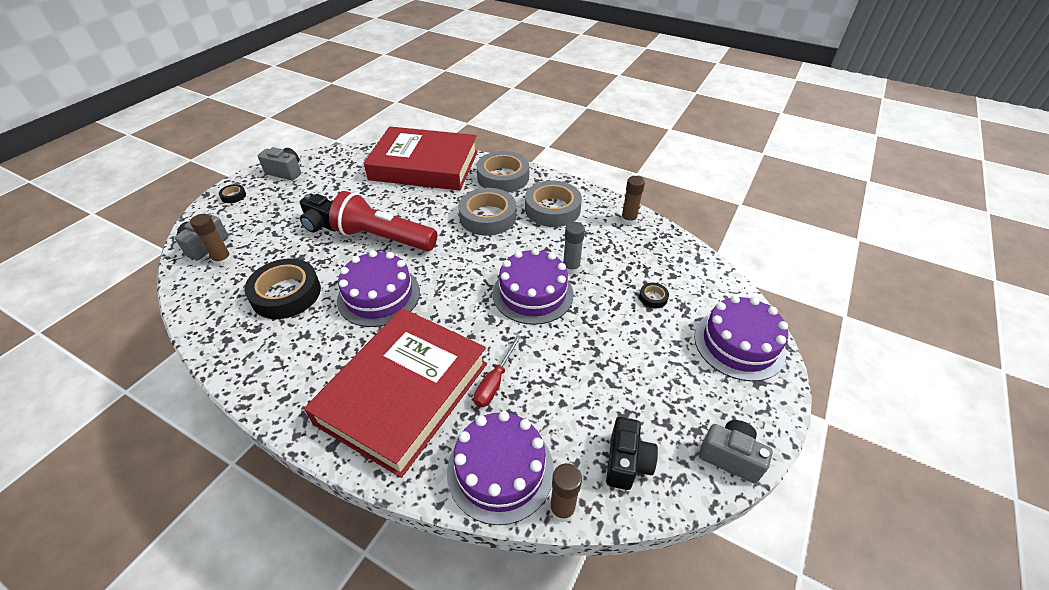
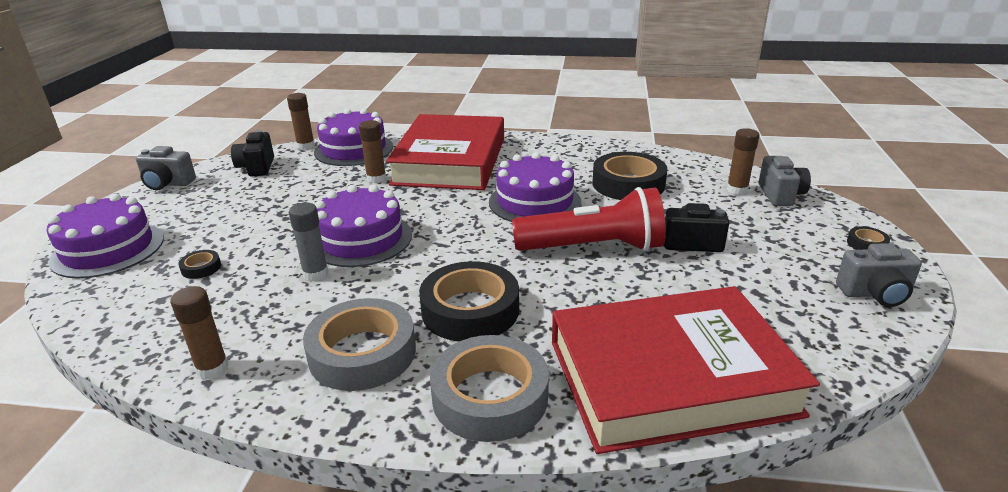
camera: 160 degrees right, 15 degrees down
grey tape [458,188,516,236] -> black tape [419,261,519,342]
red screwdriver [474,335,522,407] -> brown glue stick [359,120,386,183]

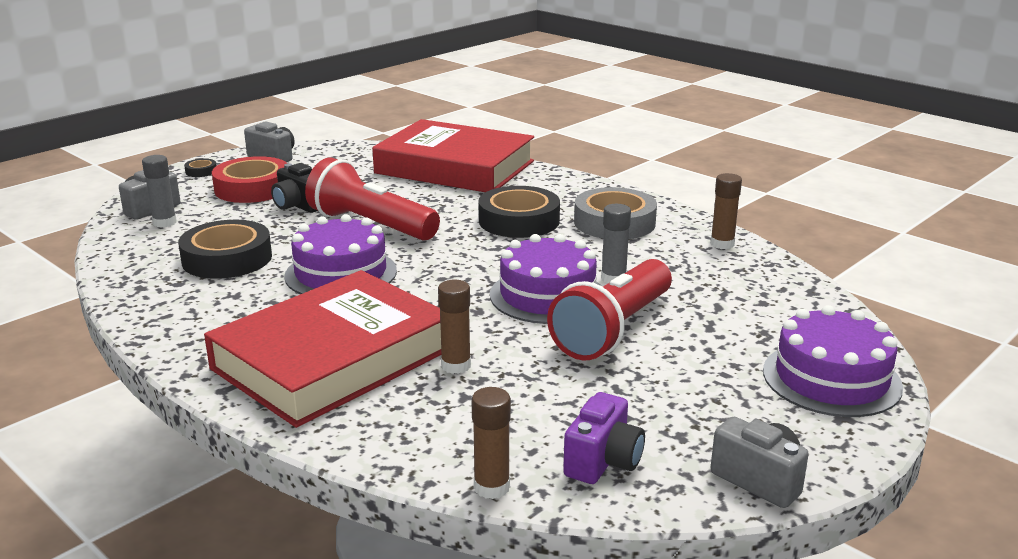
camera: 145 degrees left, 5 degrees down
black tape [178,250,221,279] -> none
black camera [231,130,274,176] -> purple camera [563,392,645,484]
purple cake [314,108,393,166] -> none
grey tape [430,335,549,442] -> none
brown glue stick [727,128,760,195] -> grey glue stick [142,155,177,228]
none -> red tape [212,156,288,203]
none -> red flashlight [547,259,672,360]

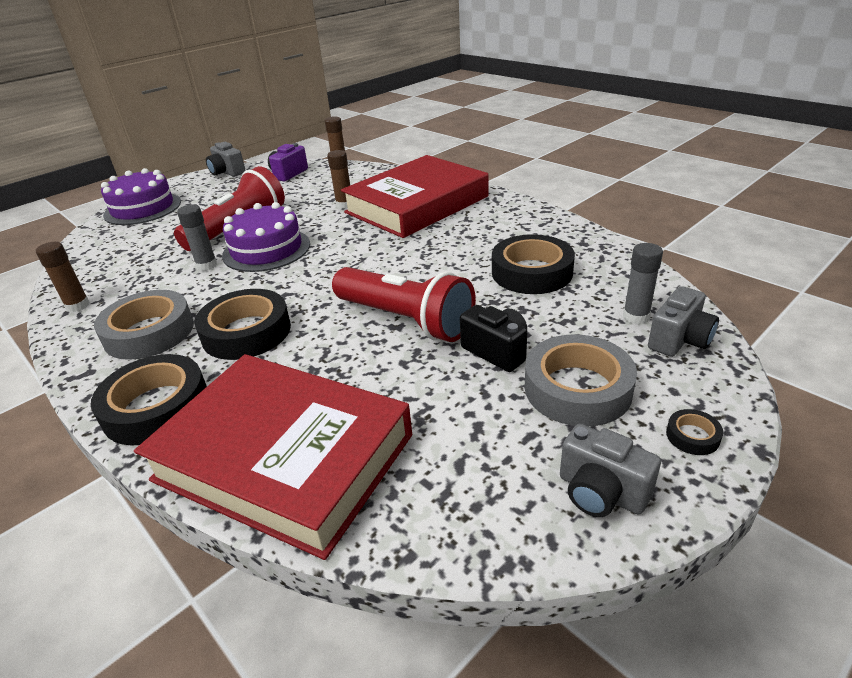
camera: 175 degrees left, 10 degrees up
red tape [212,156,288,203] -> grey tape [524,334,637,426]
purple cake [284,214,397,294] -> none
none -> black tape [91,354,207,445]

